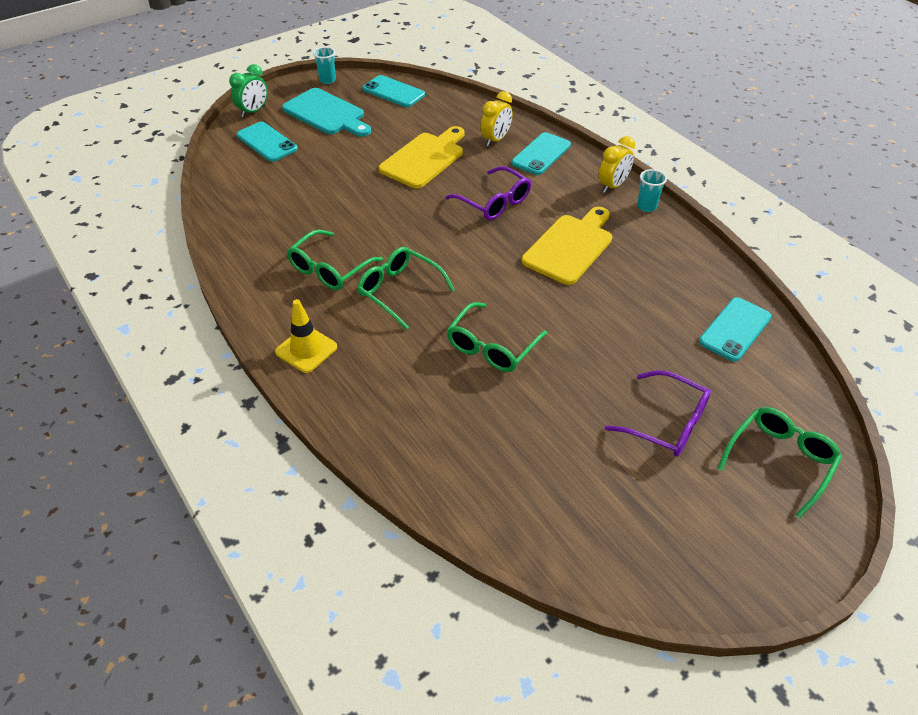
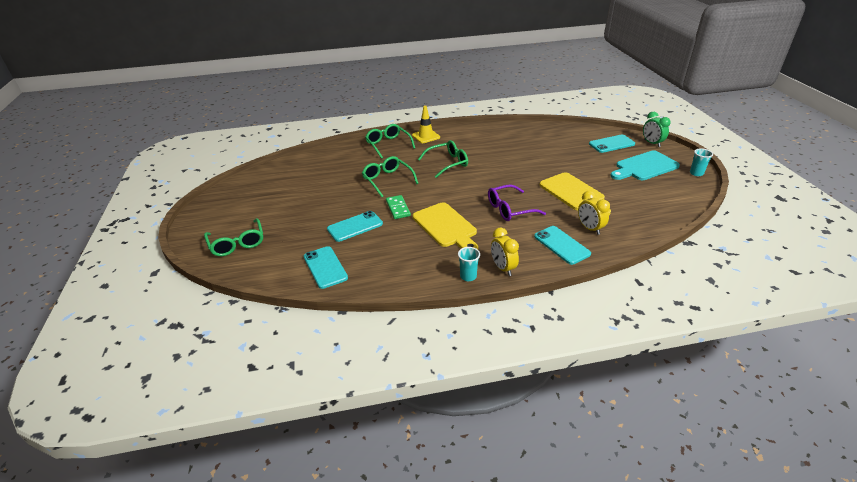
camera: 115 degrees right, 10 degrees down
green glasses [287,230,383,290] -> green glasses moved to [365,124,415,159]
turquoise phone [363,75,425,107] -> turquoise phone moved to [327,211,383,242]
purple glasses [605,370,711,457] -> none
none -> green domino [386,195,411,219]

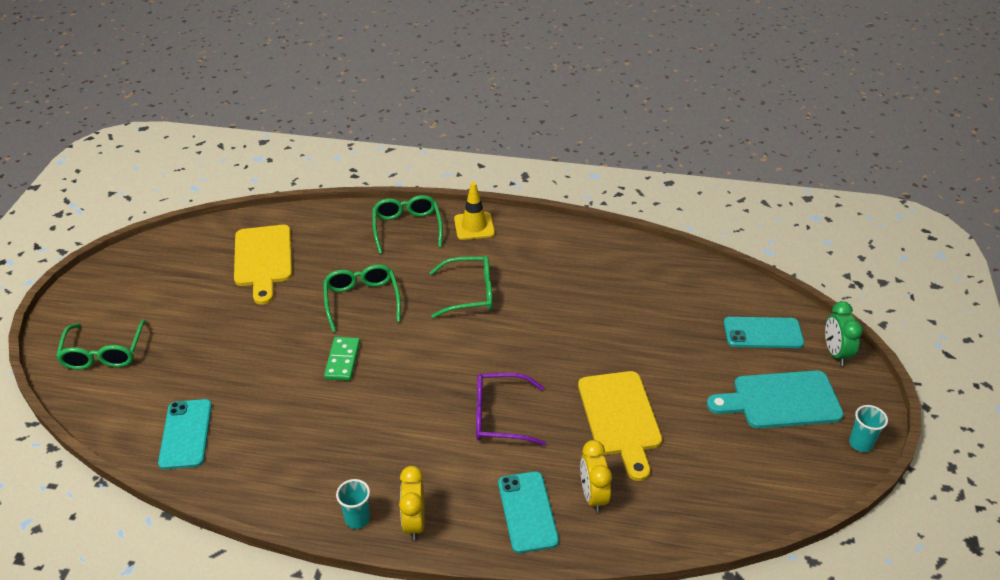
camera: 20 degrees right, 5 degrees up
turquoise phone [327,211,383,242] -> none
yellow cutting board [413,202,478,249] -> yellow cutting board moved to [234,225,292,305]

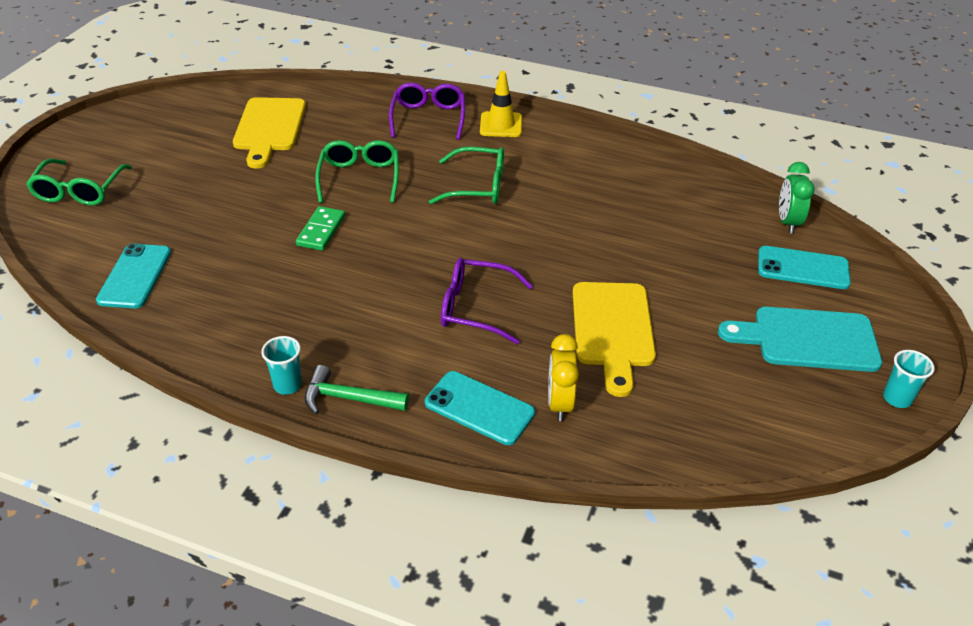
camera: 10 degrees right, 0 degrees up
green glasses [372,195,443,254] -> purple glasses [389,83,465,140]
yellow clock [399,466,425,540] -> green hammer [305,365,409,414]
turquoise phone [498,471,559,553] -> turquoise phone turned 60 degrees counterclockwise [425,371,535,445]
green clock [825,301,863,366] -> green clock moved to [779,162,815,234]

